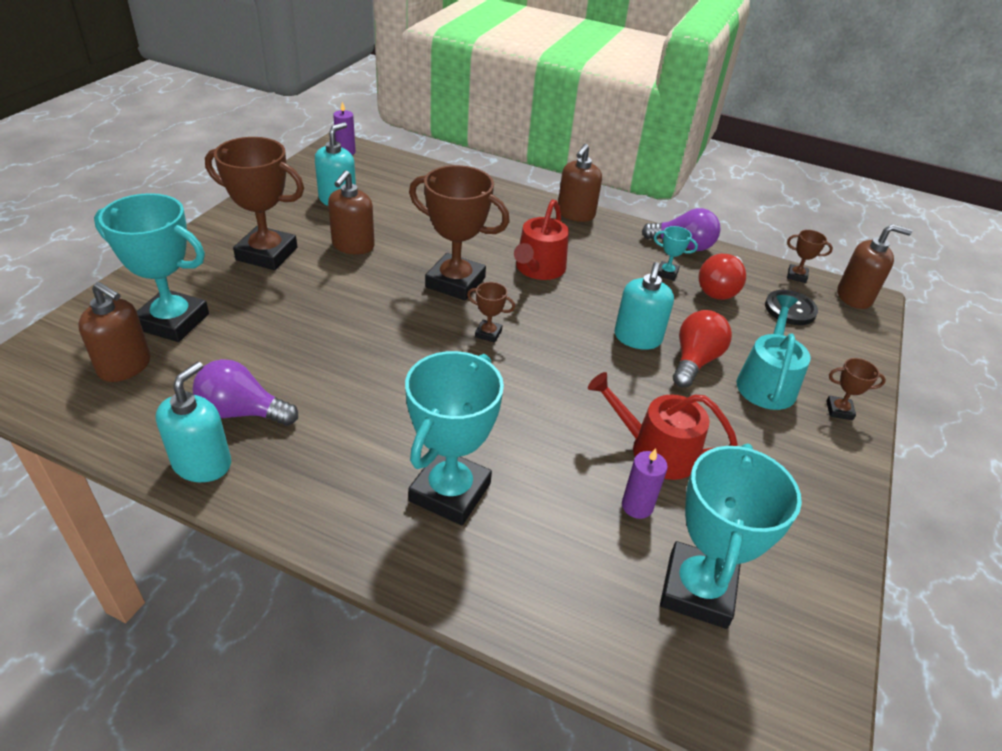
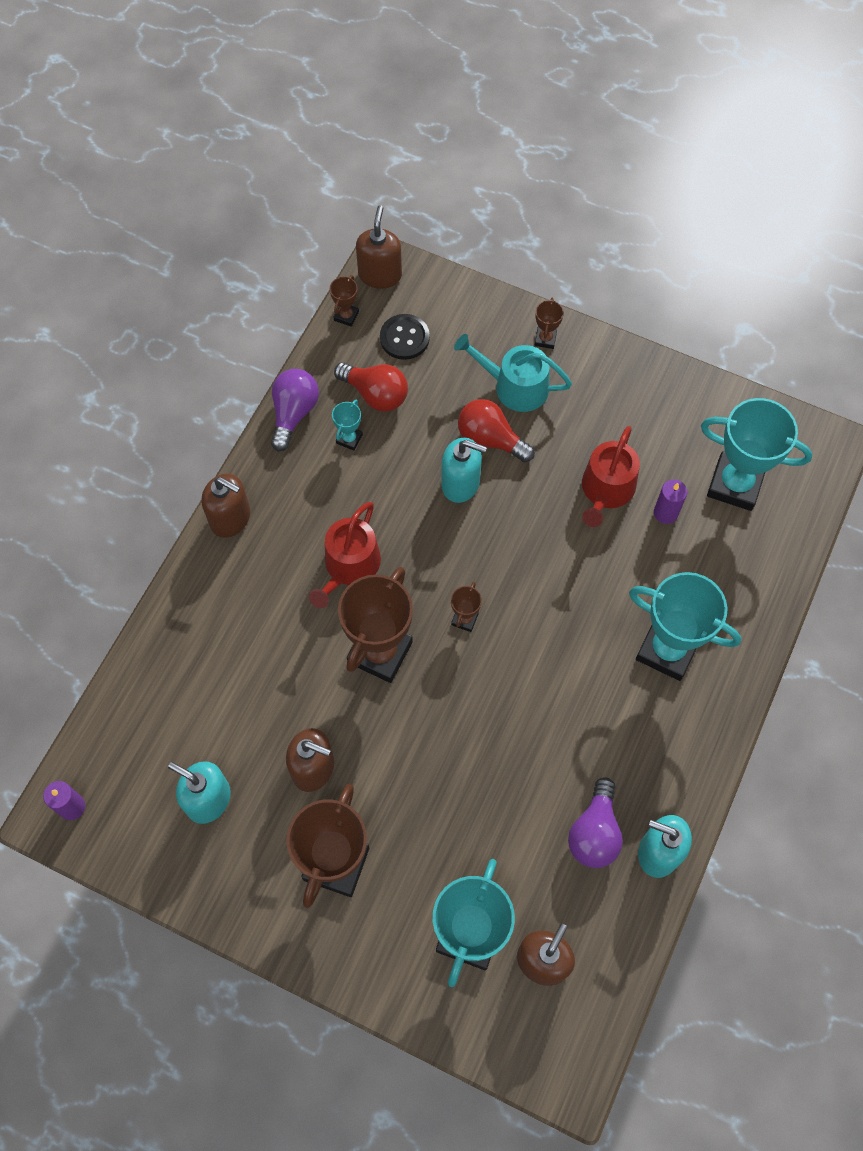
camera: 85 degrees left, 25 degrees up
red watering can [514,199,569,280] -> red watering can turned 90 degrees clockwise [309,502,381,608]

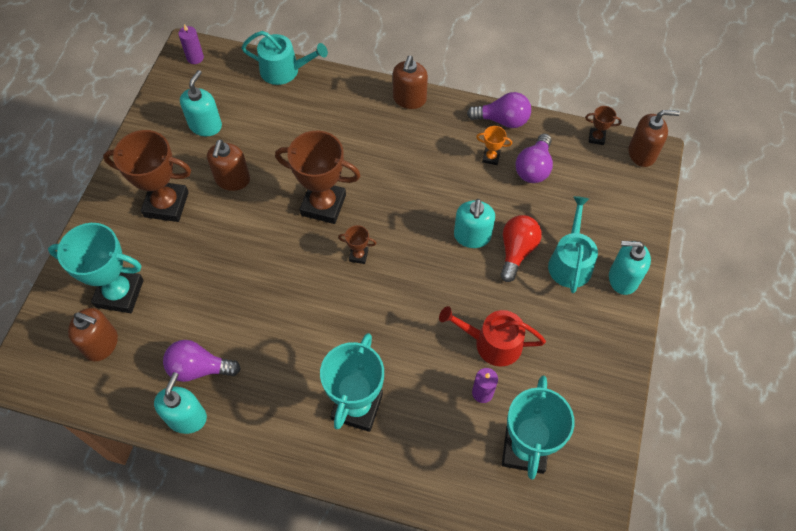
camera: 80 degrees right, 5 degrees down
red watering can [309,502,381,608] -> none
turquoise trophy [332,400,363,450] -> orange trophy [476,126,512,165]
red light bulb [334,362,408,412] -> purple light bulb [515,133,553,183]
black button [380,314,430,360] -> none
brown trophy [535,298,564,349] -> turquoise soap dispenser [609,241,651,295]
none -> turquoise watering can [241,31,328,85]

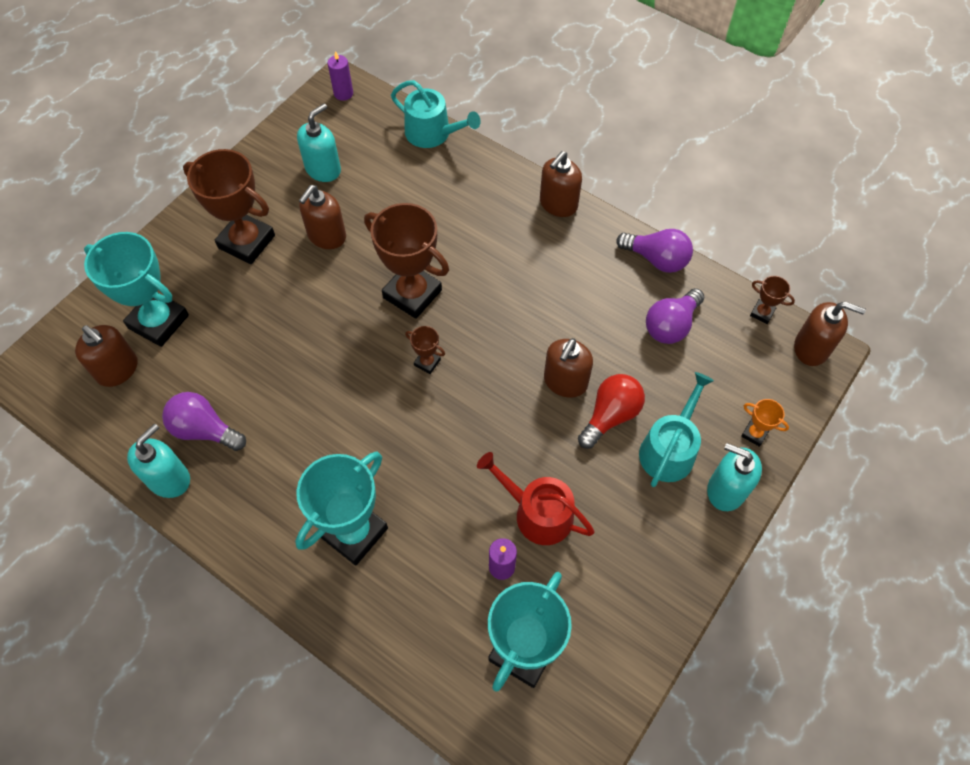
camera: 20 degrees right, 0 degrees up
turquoise soap dispenser [454,199,495,248] -> brown soap dispenser [544,338,593,398]
orange trophy [476,126,512,165] -> orange trophy moved to [741,399,789,447]

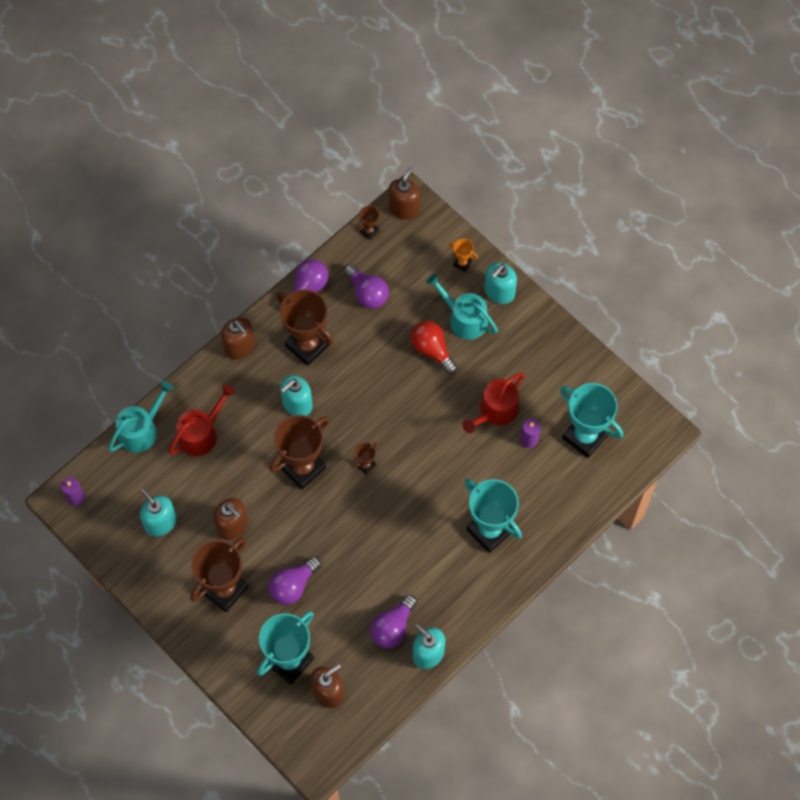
camera: 80 degrees left, 5 degrees up
brown soap dispenser [544,338,593,398] -> none
orange trophy [741,399,789,447] -> orange trophy turned 75 degrees clockwise [449,239,478,272]
none -> red watering can [169,385,235,456]
none -> purple light bulb [268,557,321,605]
none -> brown trophy [276,289,333,366]
none -> turquoise soap dispenser [280,375,313,416]

